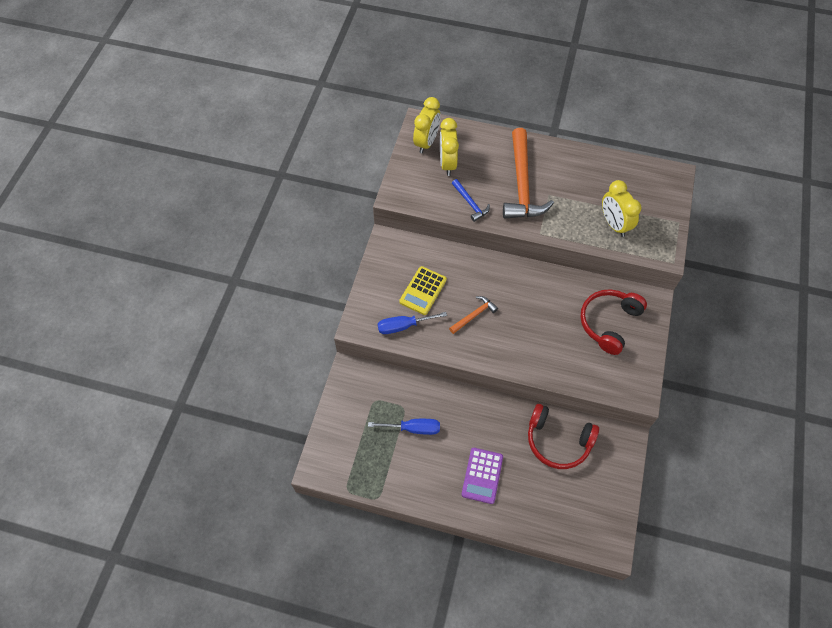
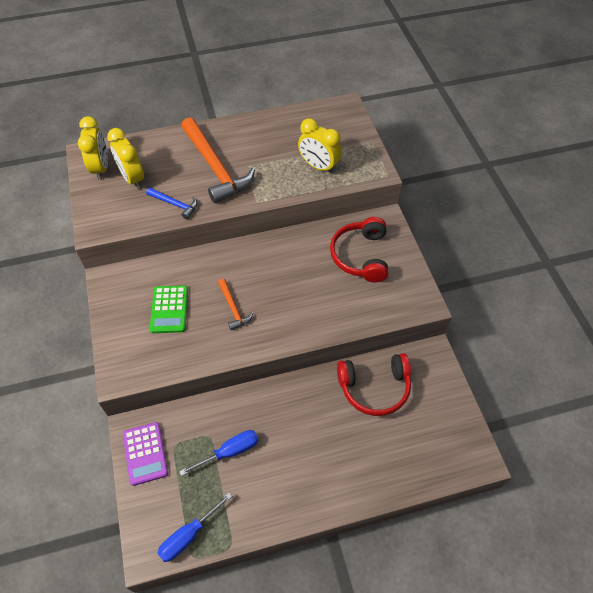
camera: 30 degrees left, 5 degrees down
blue screwdriver [378,312,447,334] -> blue screwdriver moved to [158,492,232,562]
yellow calculator [399,266,447,315] -> green calculator [150,285,188,333]
orange hammer [449,296,498,334] -> orange hammer turned 135 degrees clockwise [218,279,253,330]
purple calculator [461,448,503,504] -> purple calculator moved to [123,422,168,486]

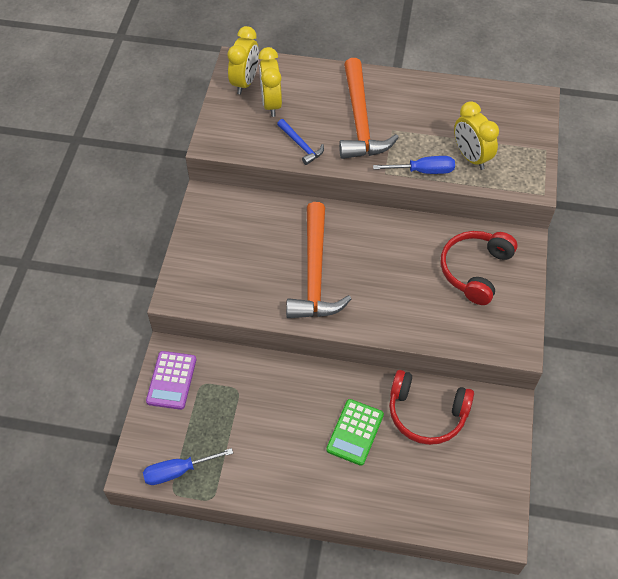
camera: 25 degrees right, 0 degrees up
green calculator [150,285,188,333] -> green calculator moved to [326,399,384,466]
blue screwdriver [179,430,258,476] -> blue screwdriver moved to [373,156,455,174]
orange hammer [218,279,253,330] -> orange hammer [286,202,351,318], size x2.11

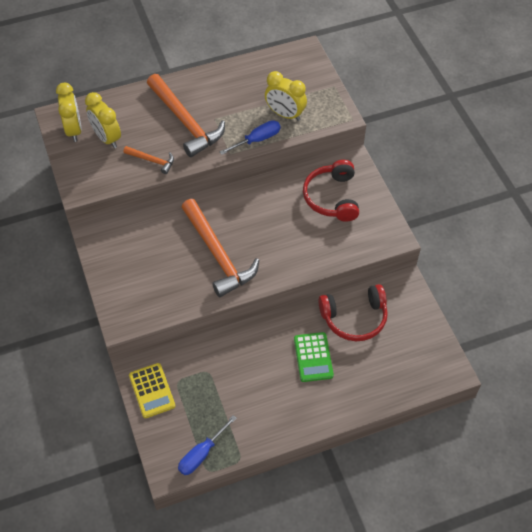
camera: 30 degrees left, 0 degrees up
purple calculator [146,351,196,410] -> yellow calculator [129,363,175,418]
blue hammer [277,119,324,165] -> orange hammer [123,146,174,174]

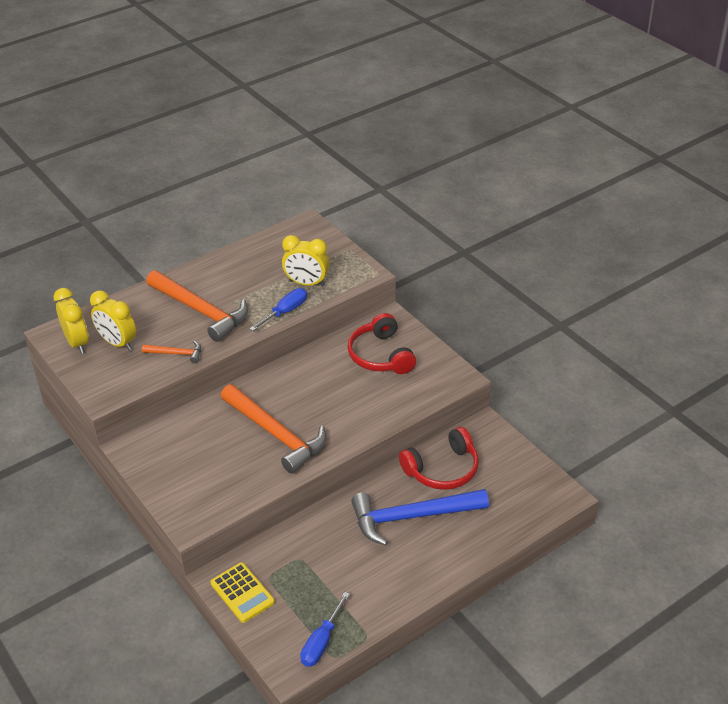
camera: 15 degrees left, 15 degrees down
green calculator [294,332,334,382] -> blue hammer [351,489,489,546]

